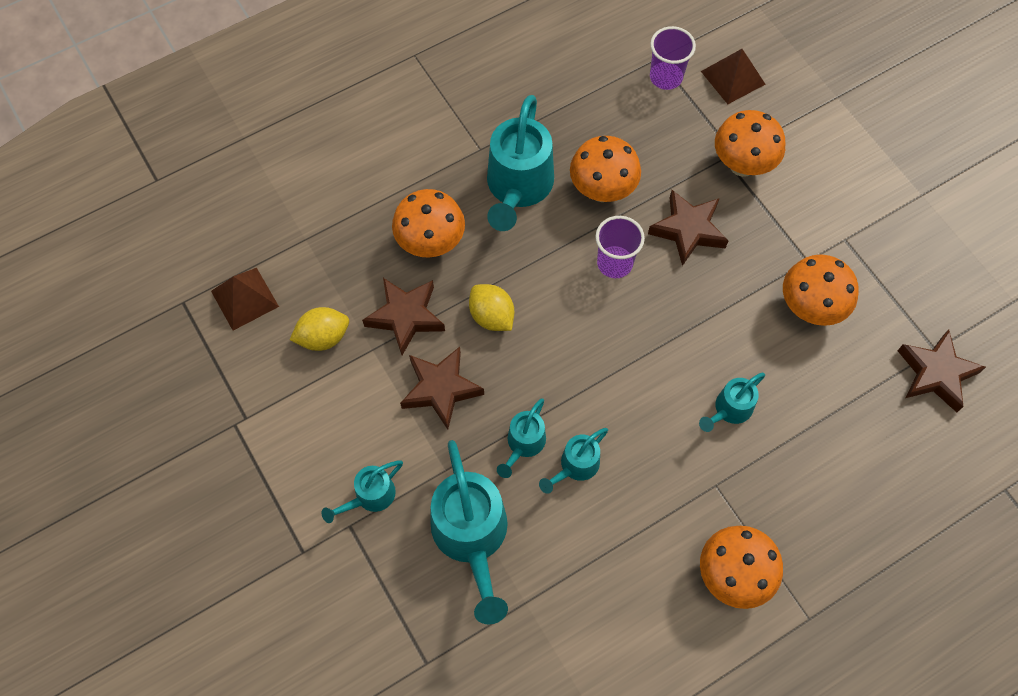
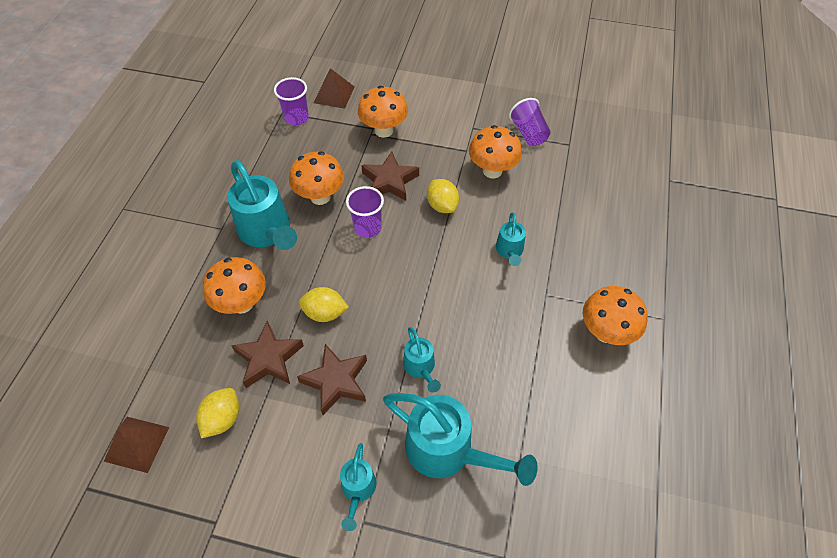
camera: 45 degrees left, 10 degrees down
turquoise watering can [539,428,608,494] -> none
brown star [898,329,986,412] -> none
none -> yellow lemon [427,179,459,213]
none -> purple cup [509,98,551,146]

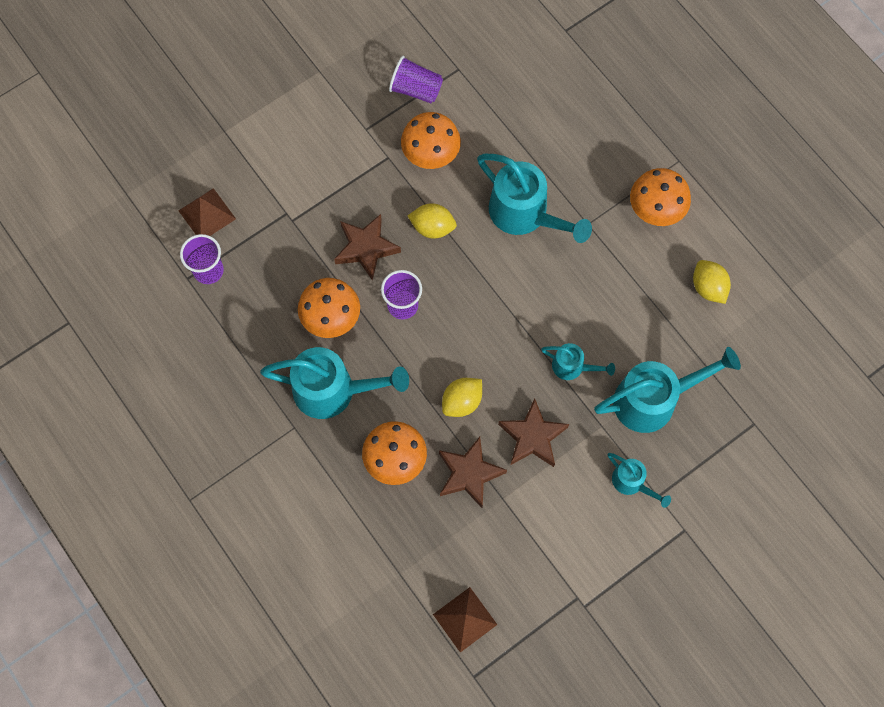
camera: 50 degrees left, 15 degrees up
yellow lemon [196,388,239,438] -> yellow lemon moved to [693,260,731,304]
orange mushroom [358,86,408,138] -> none
turquoise watering can [496,212,526,266] -> turquoise watering can [477,154,592,243], size x1.93

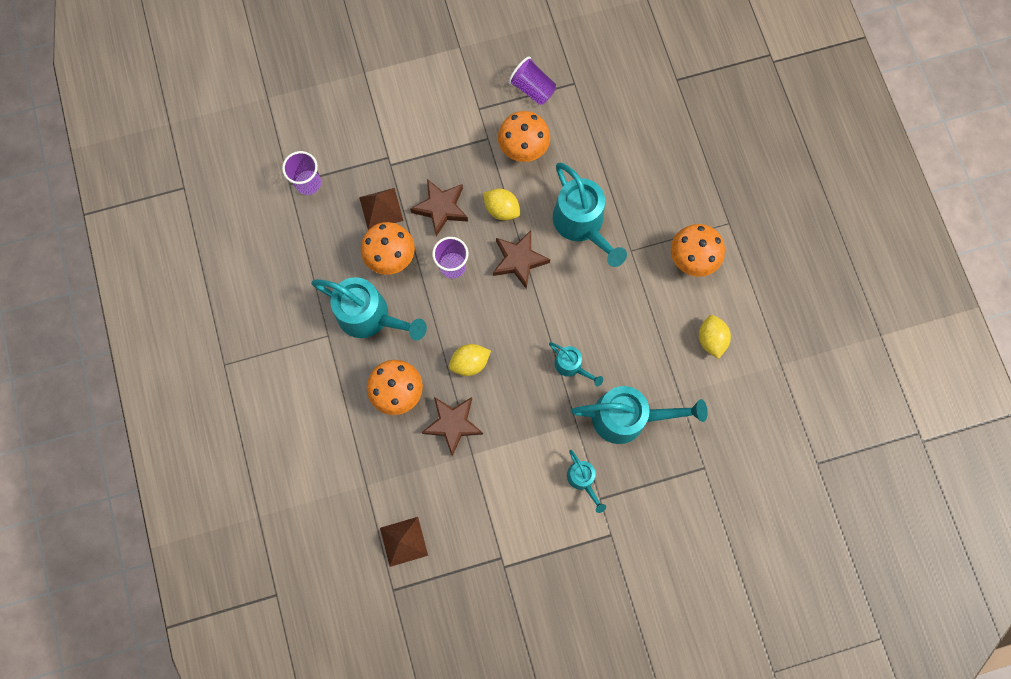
camera: 20 degrees right, 5 degrees up
brown pyramid [178,188,236,236] -> brown pyramid moved to [359,188,404,230]
brown star [498,398,569,467] -> brown star moved to [493,230,550,289]

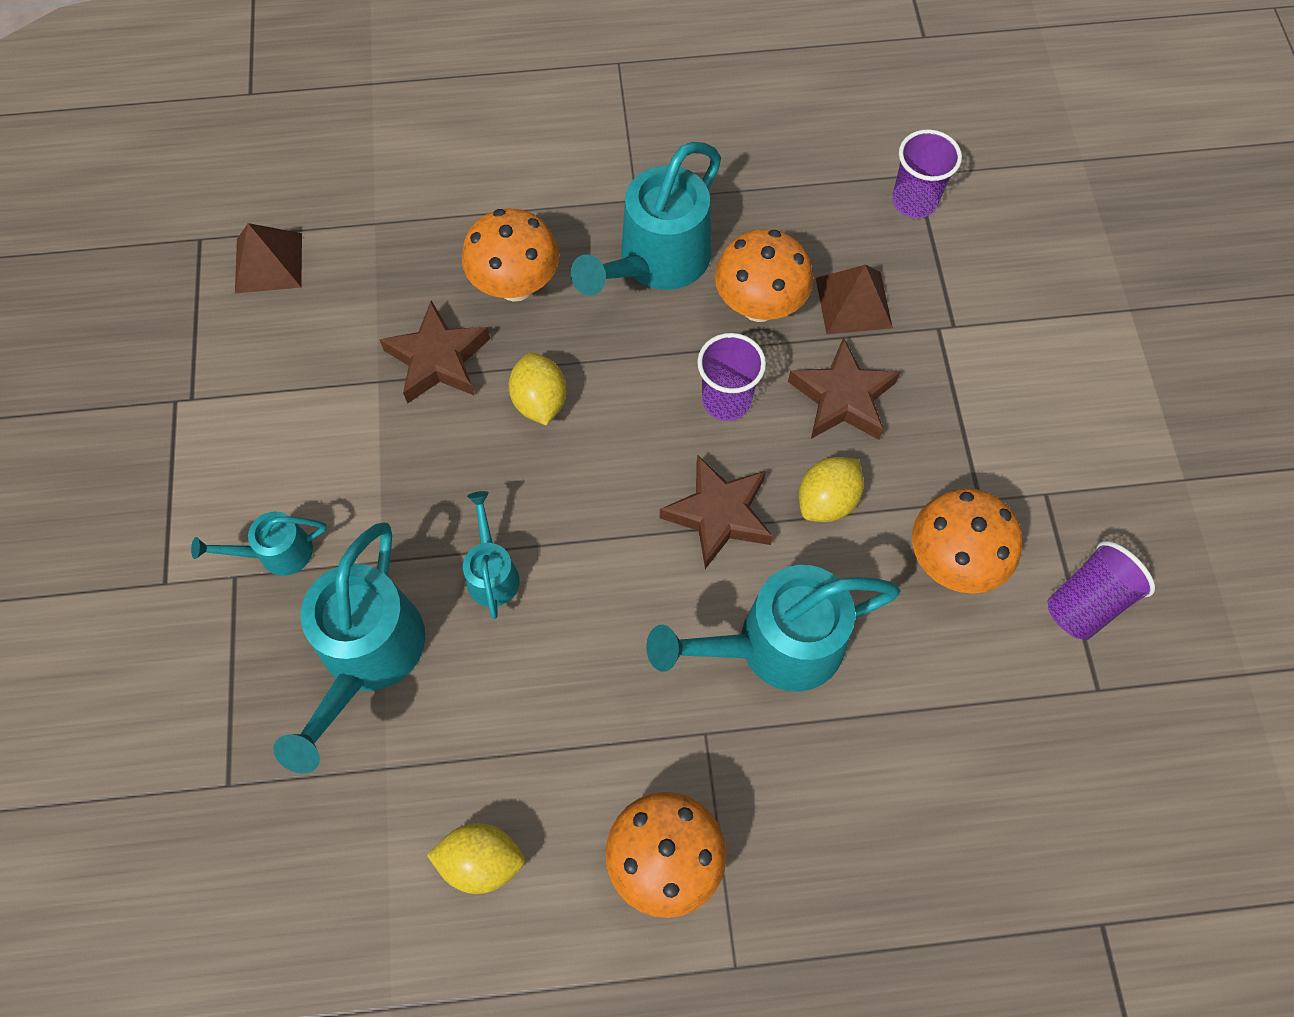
camera: 100 degrees right, 10 degrees down
turquoise watering can [549,342,603,386] -> turquoise watering can turned 120 degrees clockwise [463,491,520,619]

